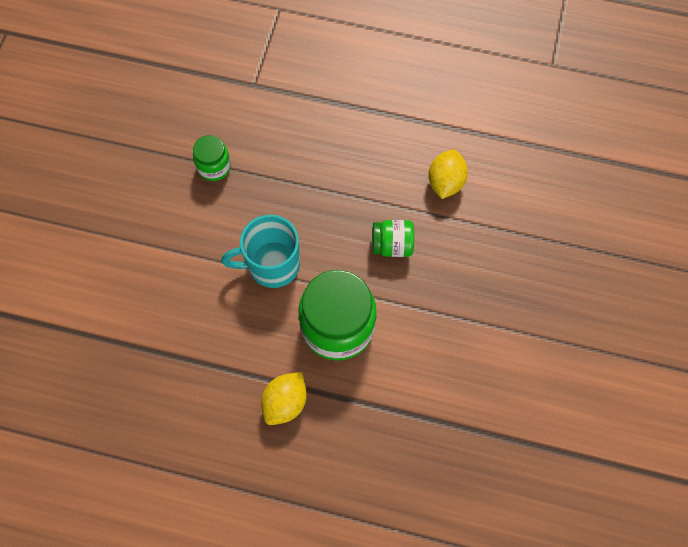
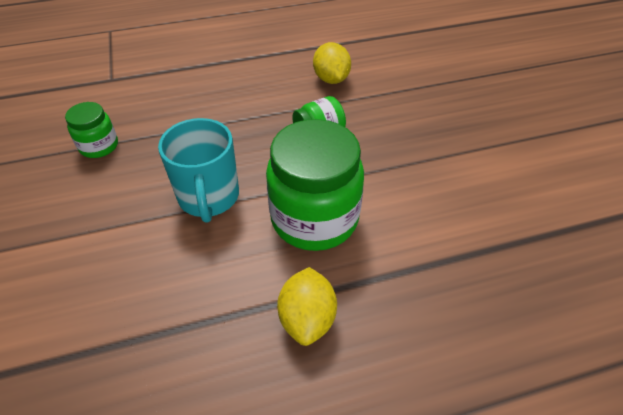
camera: 30 degrees left, 20 degrees down
turquoise mug [221,215,300,288] -> turquoise mug turned 60 degrees counterclockwise [158,118,239,223]

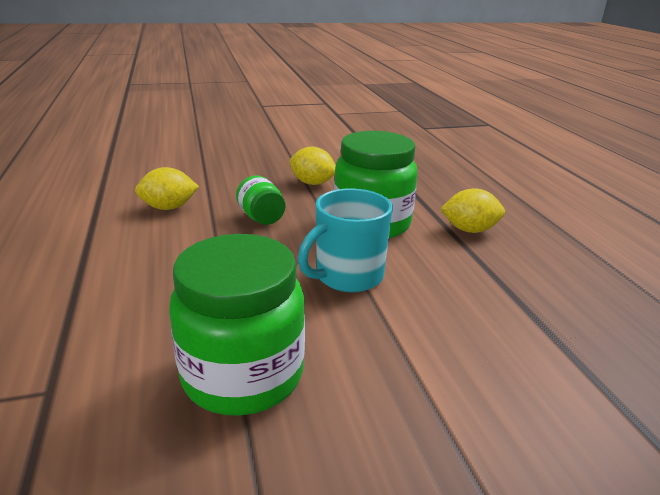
camera: 90 degrees left, 20 degrees down
green jar [65,102,118,158] -> green jar [169,234,305,416], size x1.98
turquoise mug [158,118,239,223] -> turquoise mug turned 150 degrees clockwise [298,188,393,293]
none -> yellow lemon [290,147,336,185]

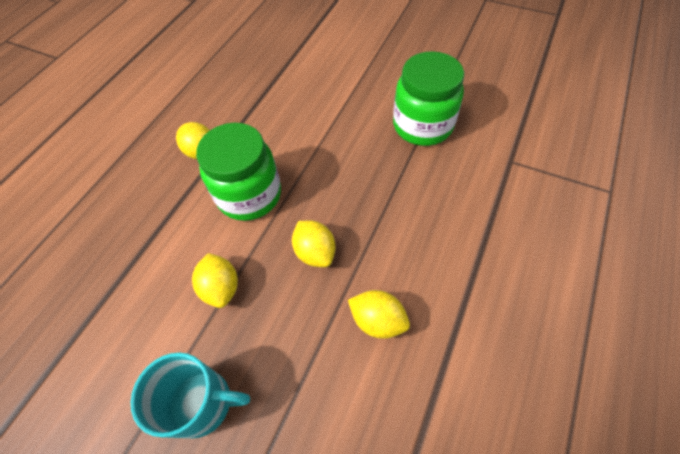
camera: 135 degrees left, 30 degrees up
green jar [236,175,285,225] -> yellow lemon [292,220,336,267]
turquoise mug [298,188,393,293] -> turquoise mug moved to [131,353,250,438]

